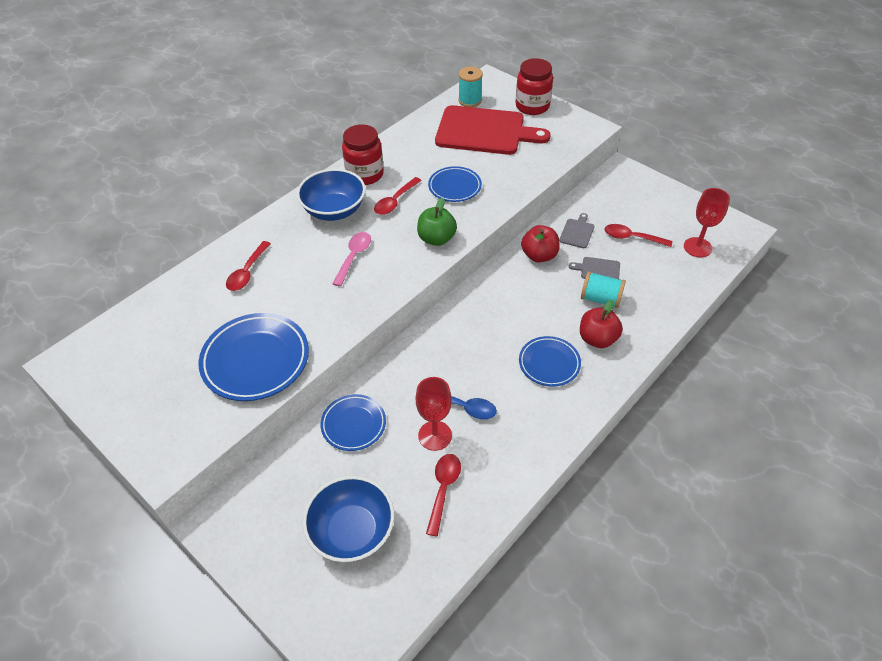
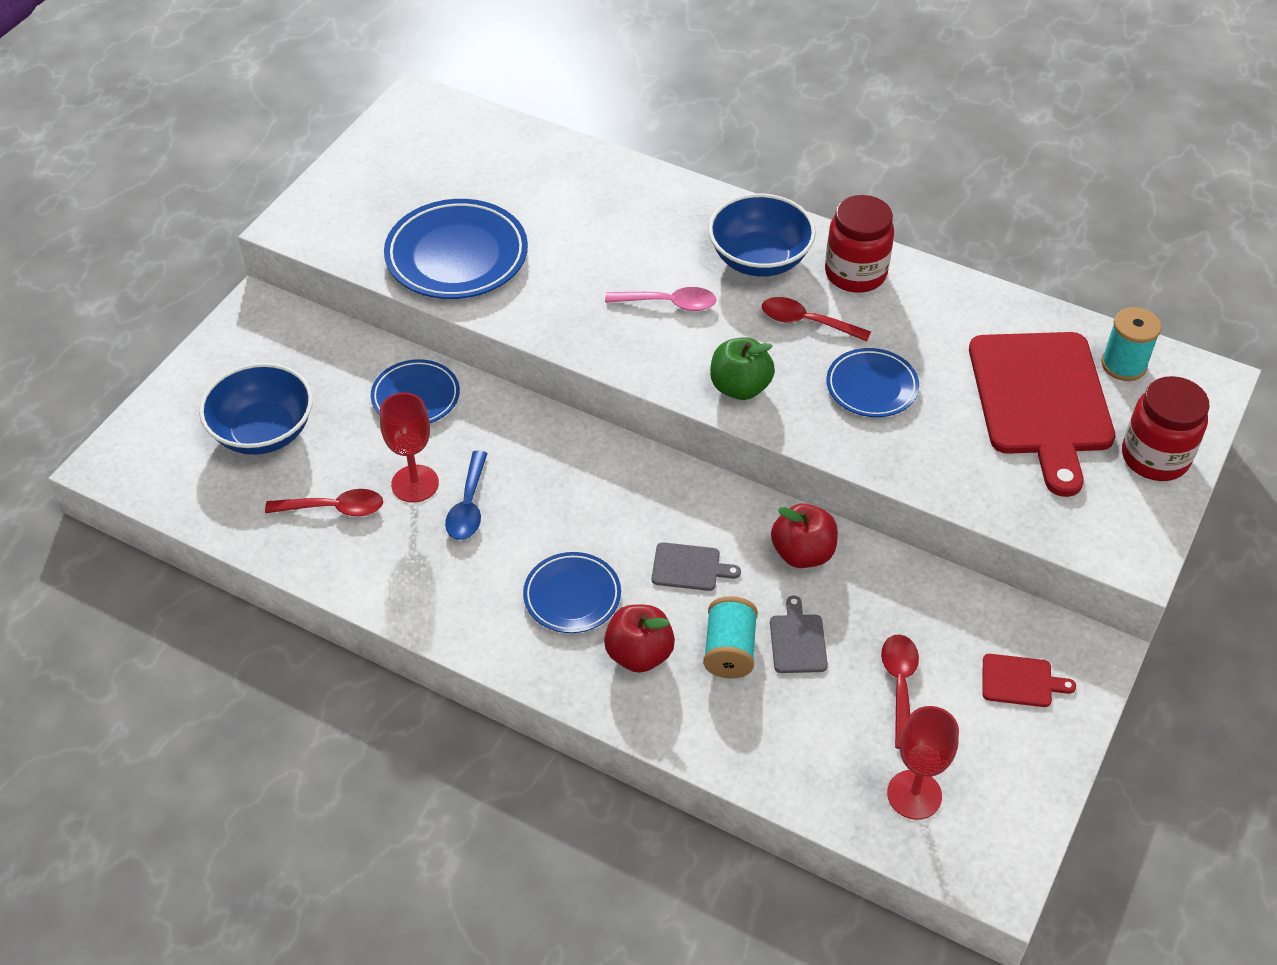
camera: 75 degrees right, 0 degrees up
red spoon [226,241,271,291] -> none
grey cutting board [559,213,594,248] -> grey cutting board moved to [652,542,741,591]
none -> red cutting board [982,654,1076,707]

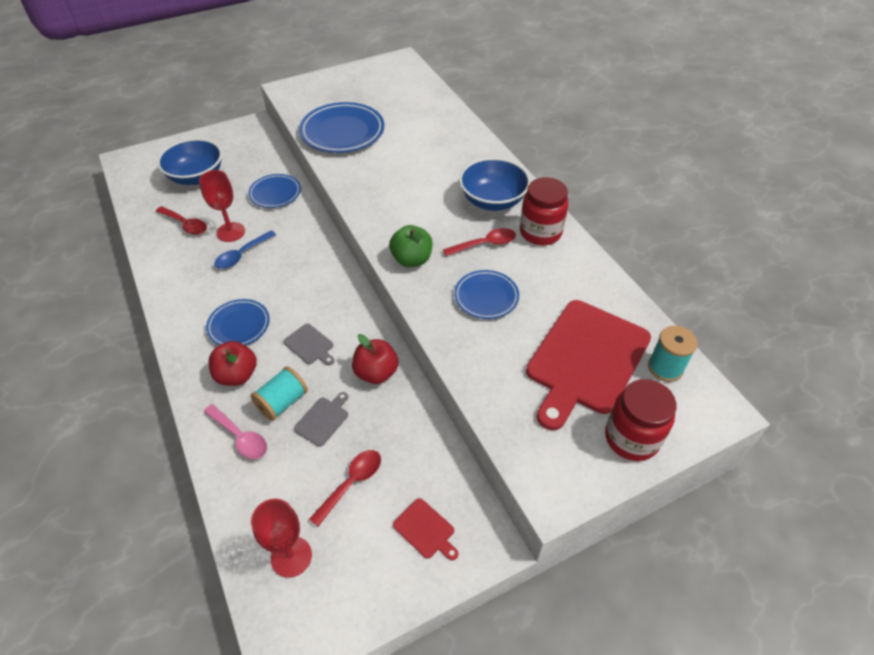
camera: 35 degrees right, 0 degrees up
pink spoon [605,287,716,311] -> pink spoon moved to [204,404,267,459]
red spoon [762,297,871,341] -> red spoon turned 105 degrees clockwise [443,228,516,256]

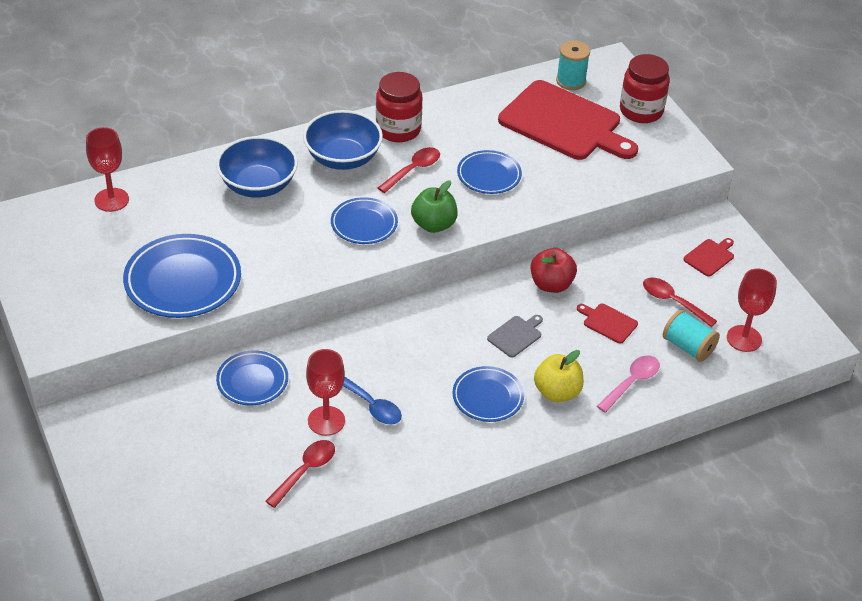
camera: 90 degrees left, 5 degrees down
blue bowl [157,139,222,185] -> blue bowl moved to [216,136,298,198]
red apple [208,341,257,386] -> yellow apple [534,350,583,402]
turquoise spool [250,366,308,421] -> turquoise spool moved to [663,310,720,362]
grey cutting board [294,392,348,447] -> red cutting board [577,304,638,344]
red spoon [443,228,516,256] -> red spoon turned 60 degrees clockwise [378,147,440,193]
none -> red goblet [86,127,129,212]
none -> blue plate [331,197,398,244]

